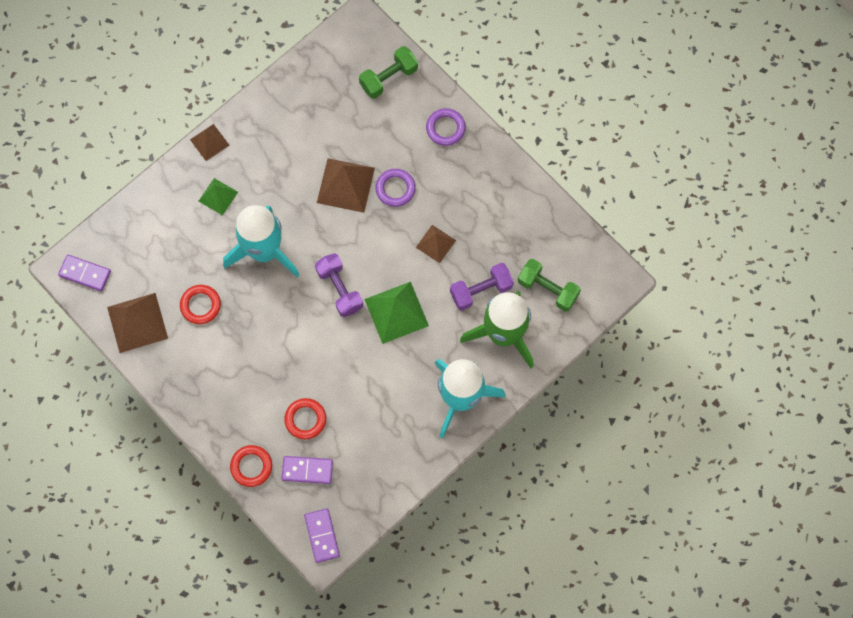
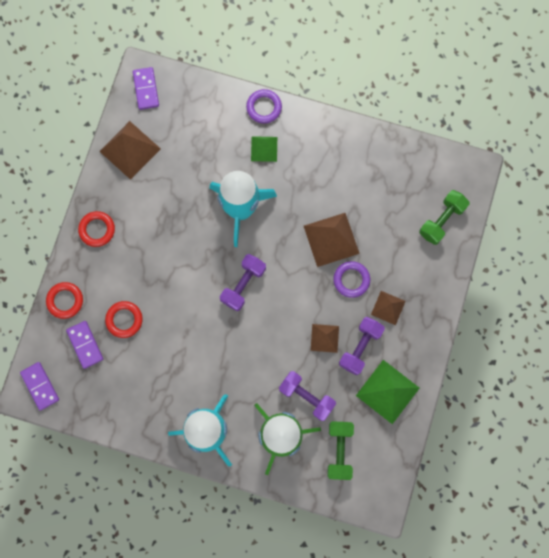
camera: 60 degrees right, 5 degrees up
red ring [180,285,221,324] -> red ring moved to [78,211,115,247]
brown pyramid [190,124,229,161] -> brown pyramid moved to [371,291,406,325]
purple domino [304,508,340,563] -> purple domino turned 75 degrees counterclockwise [20,362,59,411]
green dumbbell [359,46,418,99] -> green dumbbell turned 75 degrees counterclockwise [419,190,469,245]
green pyramid [364,282,429,344] -> green pyramid moved to [356,360,420,424]
purple ring [426,108,466,146] -> purple ring moved to [246,89,282,123]
none -> purple dumbbell [339,317,385,375]

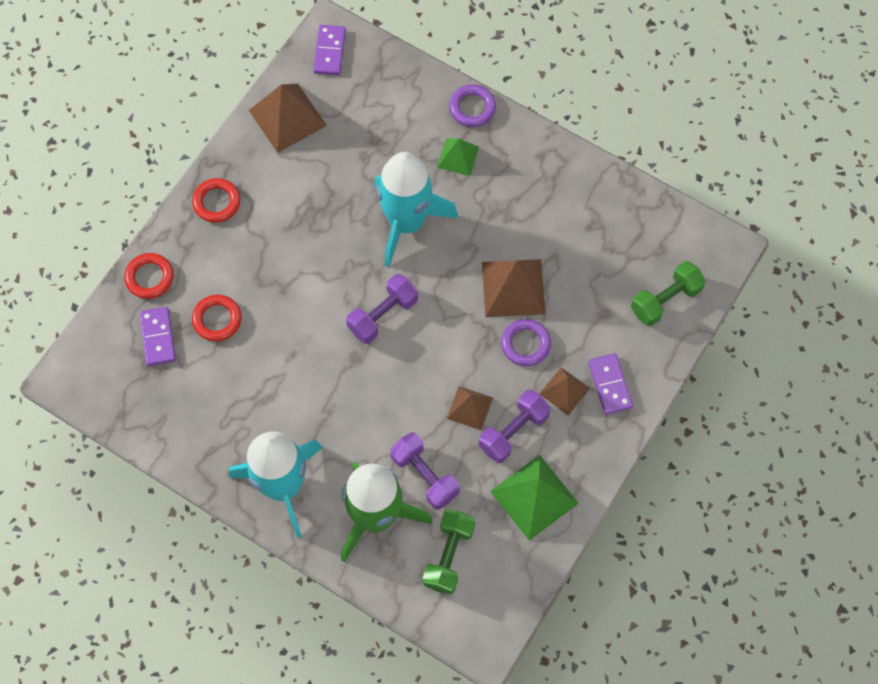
camera: 15 degrees right, 10 degrees down
purple domino [20,362,59,411] -> purple domino moved to [588,353,633,415]

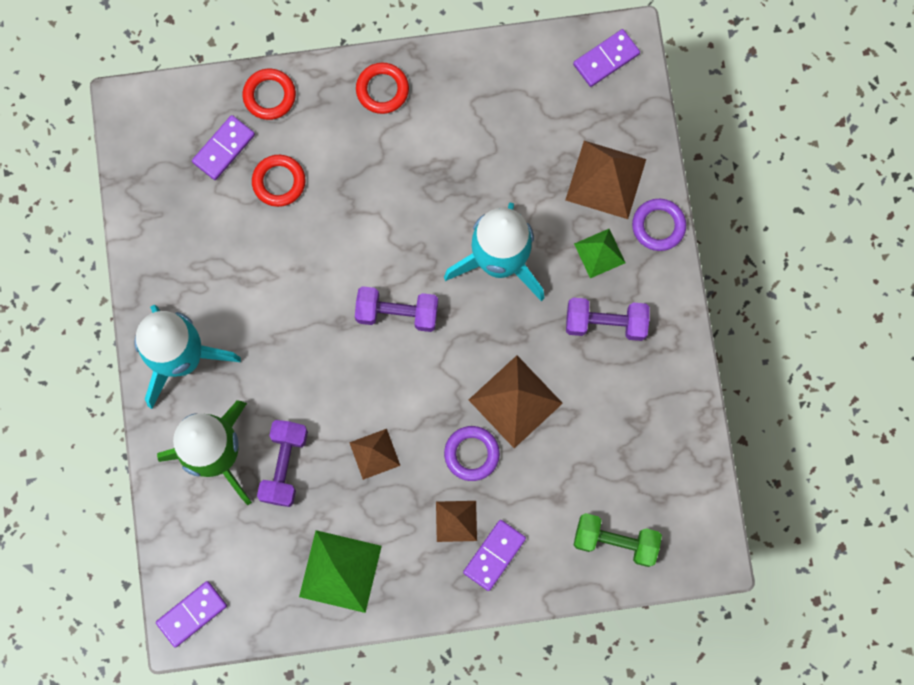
camera: 50 degrees right, 10 degrees up
brown pyramid [249,84,327,153] -> brown pyramid moved to [566,141,646,219]
green dumbbell [423,510,475,594] -> none
purple dumbbell [478,389,551,463] -> purple dumbbell moved to [566,298,649,341]
none -> purple domino [156,581,227,647]

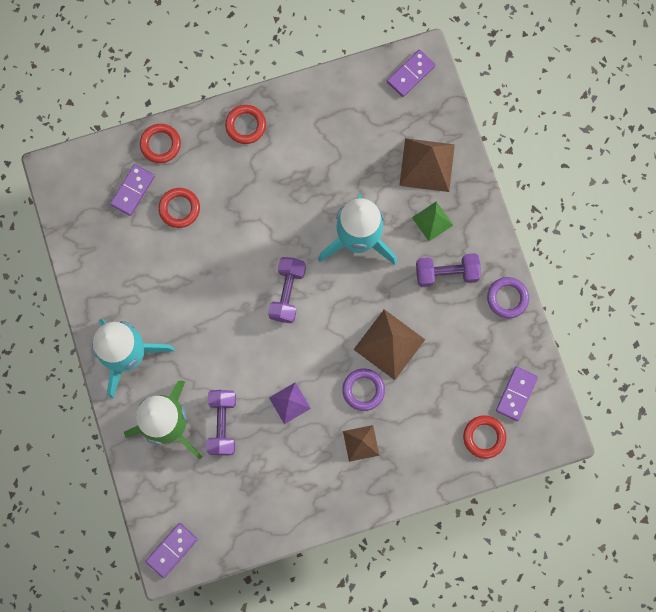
camera: 10 degrees left, 0 degrees up
green pyramid [299,530,382,613] -> none
brown pyramid [349,429,400,480] -> purple pyramid [269,382,311,424]
purple dumbbell [355,286,438,332] -> purple dumbbell turned 75 degrees counterclockwise [268,257,306,323]
purple domino [463,520,526,591] -> purple domino moved to [496,366,538,421]
green dumbbell [574,513,662,567] -> red ring [463,415,506,459]
purple ring [632,199,686,251] -> purple ring moved to [487,277,529,318]

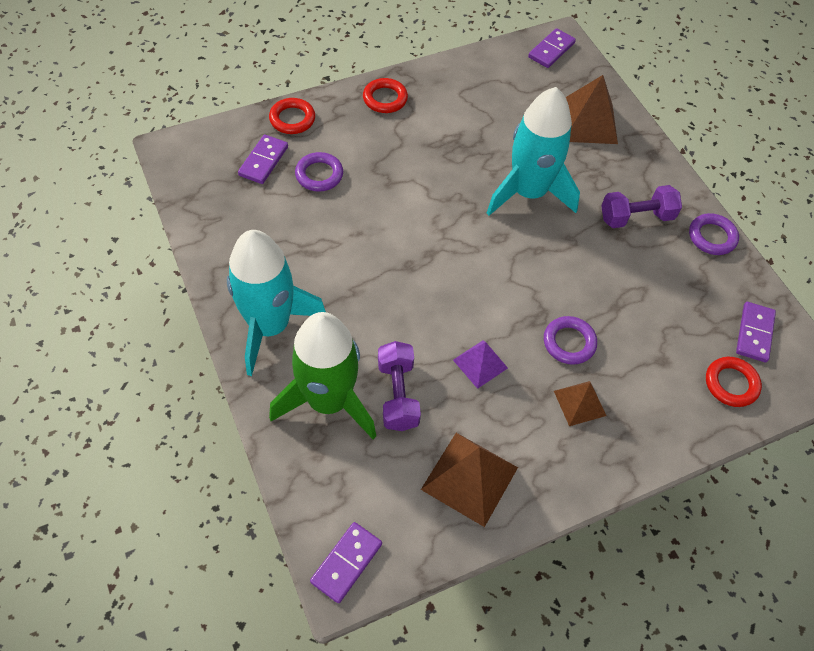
camera: 10 degrees left, 20 degrees down
red ring [158,188,200,228] -> purple ring [295,152,343,192]
purple dumbbell [268,257,306,323] -> none
brown pyramid [353,309,425,380] -> brown pyramid moved to [421,433,518,527]
green pyramid [412,202,453,241] -> none

